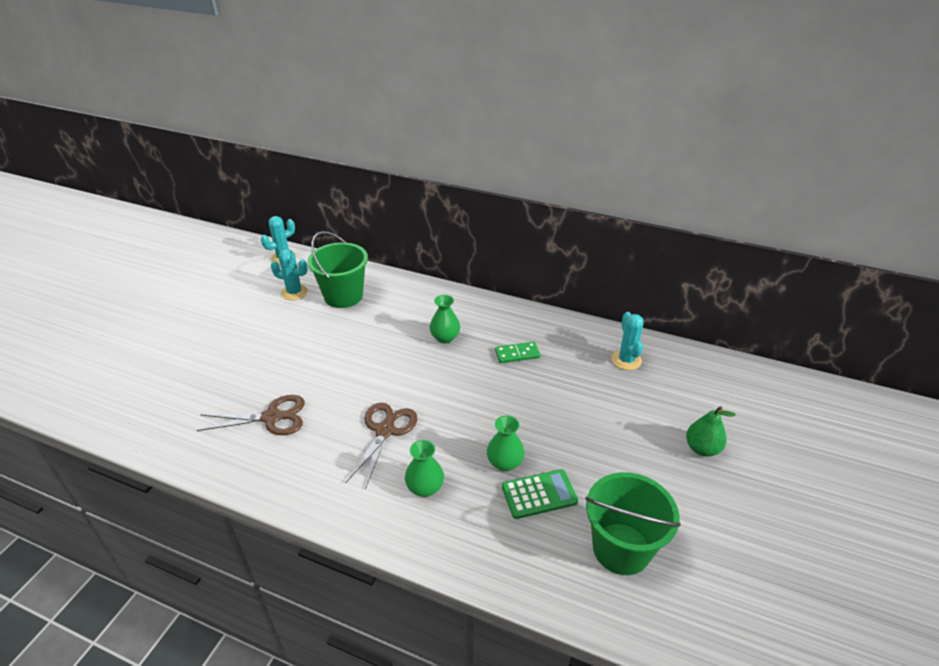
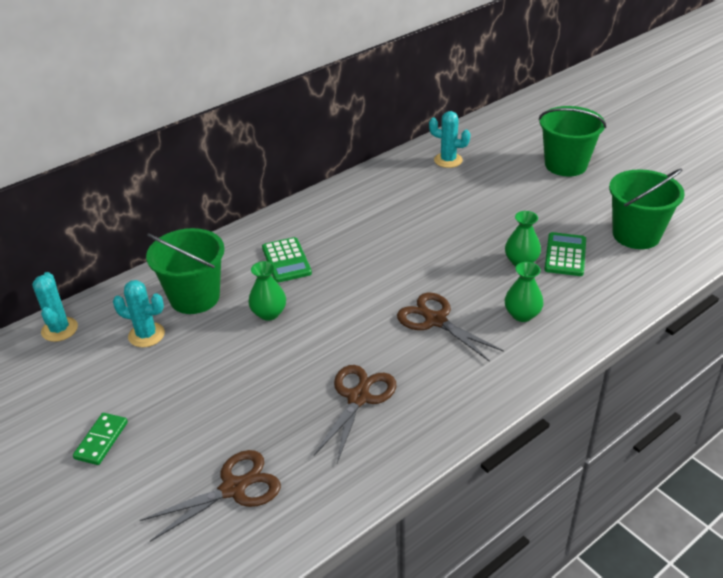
camera: 60 degrees left, 0 degrees up
turquoise cactus [271,249,308,300] -> turquoise cactus turned 60 degrees clockwise [113,280,165,347]
green vase [430,295,460,343] -> green vase moved to [248,261,286,321]
green domino [495,342,540,363] -> green domino moved to [73,413,128,465]
green pear [686,406,736,456] -> green bucket [539,106,606,177]
none -> brown scissors [140,450,281,542]
none -> green calculator [262,237,312,283]

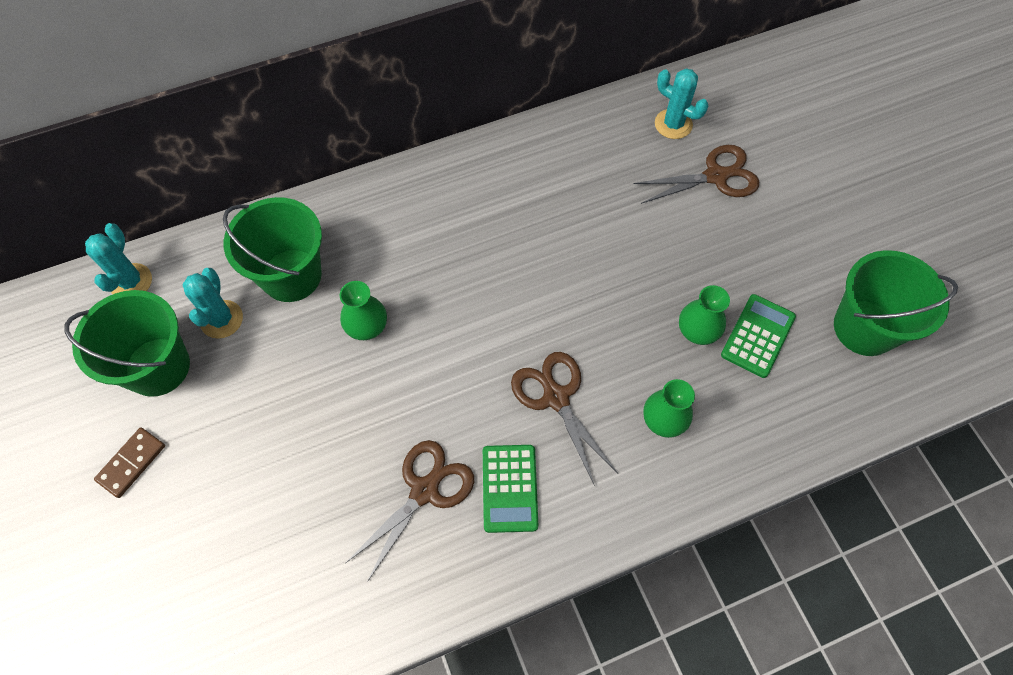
camera: 15 degrees right, 25 degrees up
green domino [73,413,128,465] -> brown domino [94,428,165,498]
turquoise cactus [113,280,165,347] -> turquoise cactus turned 60 degrees clockwise [182,268,243,339]
brown scissors [140,450,281,542] -> brown scissors moved to [634,145,759,204]
green calculator [262,237,312,283] -> green calculator moved to [483,445,538,533]
green bucket [539,106,606,177] -> green bucket moved to [64,290,190,397]

